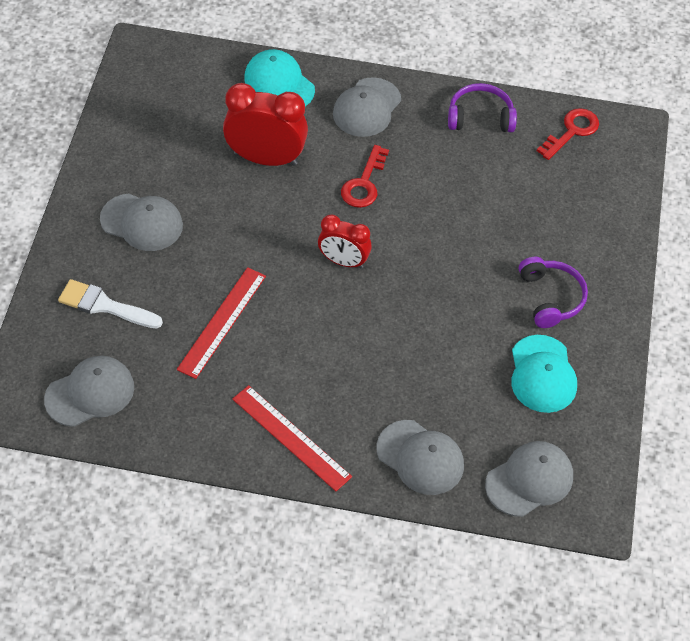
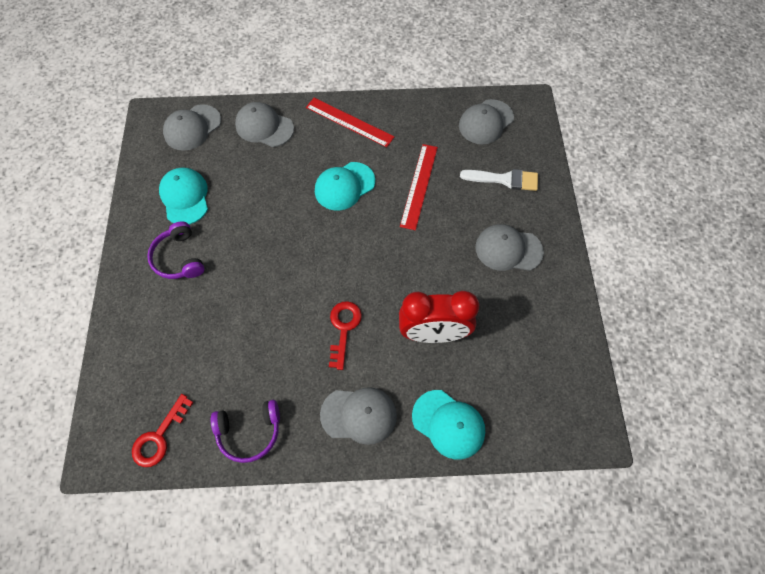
camera: 170 degrees right, 10 degrees up
red clock [318,214,372,268] -> none
grey cap [333,77,401,137] -> grey cap turned 75 degrees clockwise [320,387,397,445]
none -> turquoise cap [315,162,375,211]

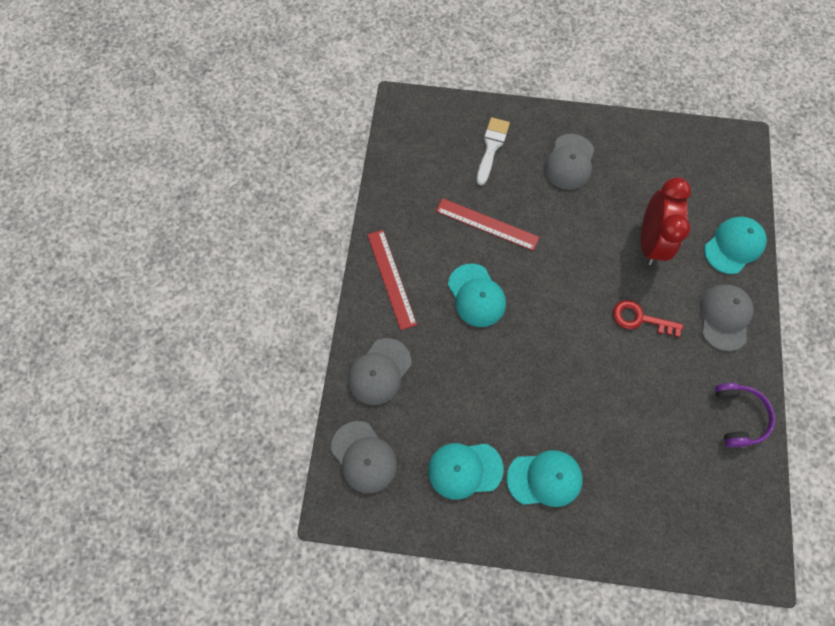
camera: 80 degrees left, 5 degrees up
red key [132,394,194,467] -> none
purple headphones [147,221,204,279] -> turquoise cap [507,450,583,507]
red ruler [306,98,394,147] -> red ruler turned 60 degrees counterclockwise [367,230,417,330]
grey cap [459,99,514,144] -> none

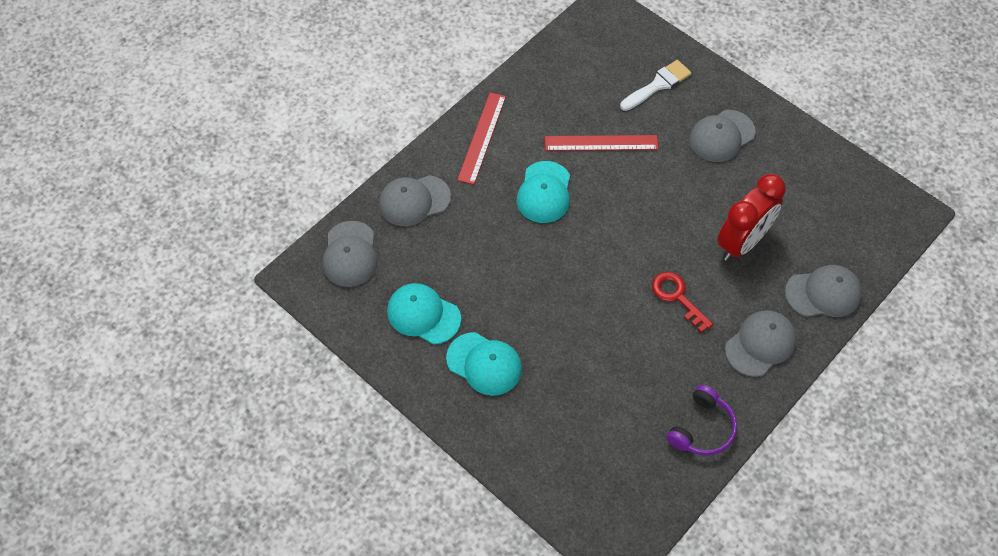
camera: 35 degrees right, 10 degrees down
red ruler [436,198,539,251] -> red ruler turned 60 degrees counterclockwise [545,135,658,151]
turquoise cap [704,217,767,274] -> grey cap [785,265,862,317]

